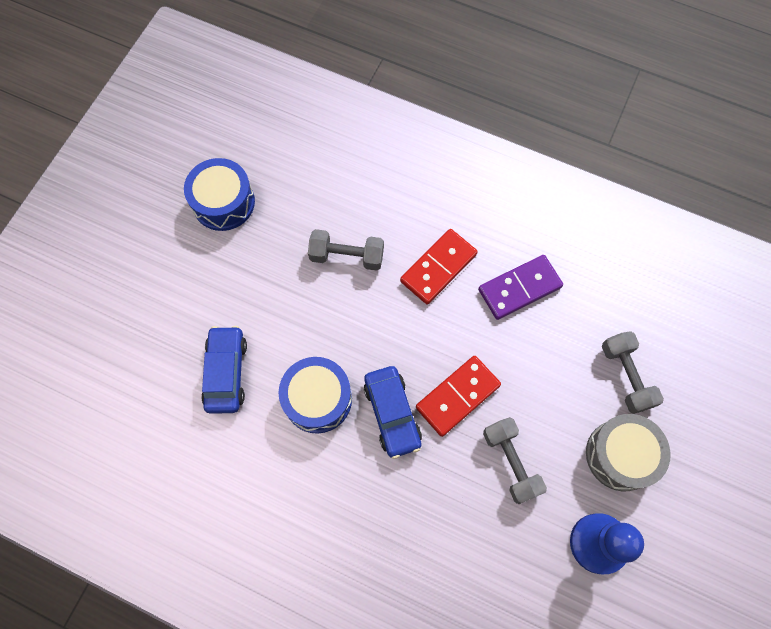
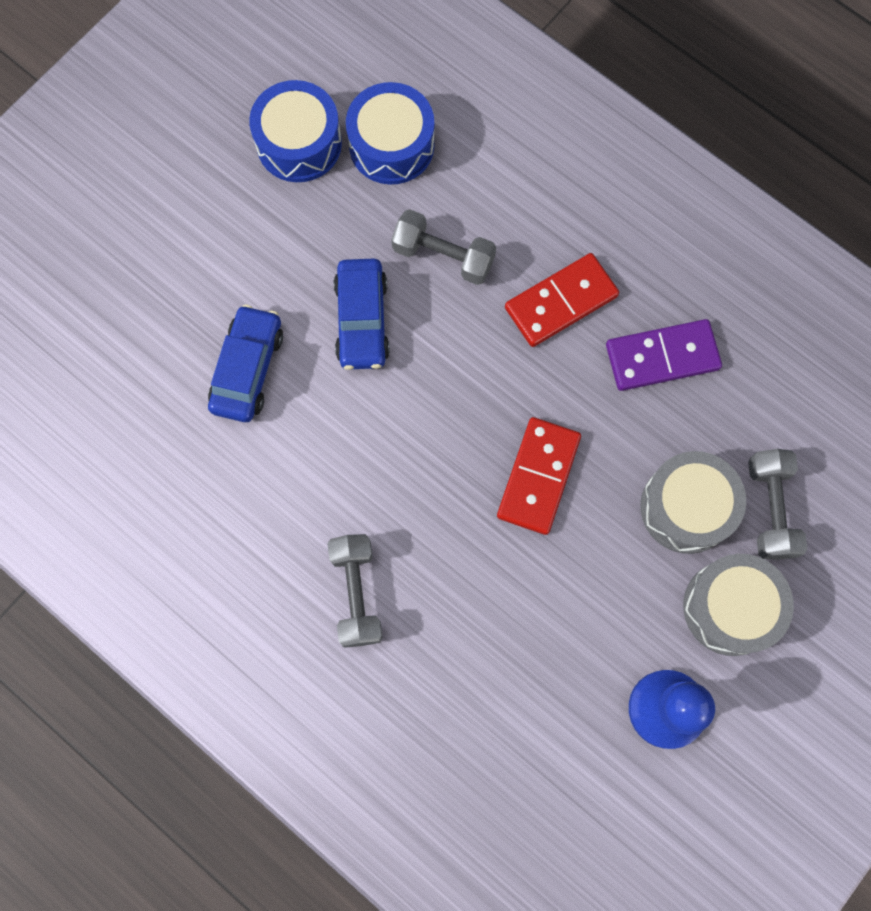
camera: 15 degrees right, 5 degrees up
blue drum [279,357,352,434] -> blue drum moved to [346,82,434,185]
blue car [364,366,422,459] -> blue car moved to [334,258,390,370]
red domino [416,356,501,437] -> red domino turned 45 degrees counterclockwise [497,417,581,535]
grey dumbbell [483,417,547,504] -> grey dumbbell moved to [328,534,383,648]
none -> grey drum [640,451,746,554]

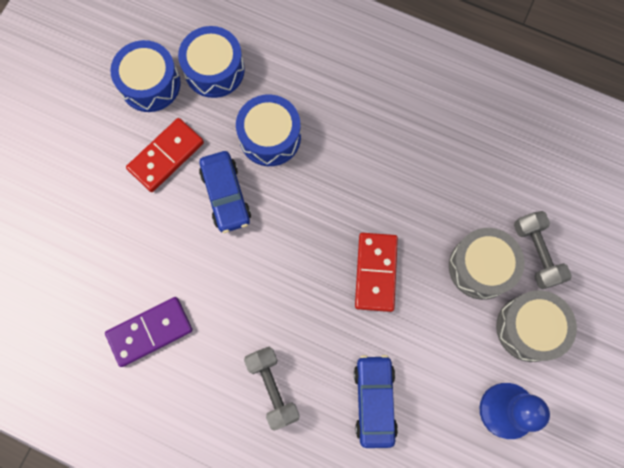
camera: 15 degrees left, 0 degrees up
blue car [208,304,283,422] -> blue car moved to [354,355,398,448]
grey dumbbell [391,209,496,285] -> blue drum [236,94,301,166]
red domino [505,253,619,347] -> red domino moved to [126,118,204,192]
purple domino [606,319,722,391] -> purple domino moved to [105,297,193,367]

